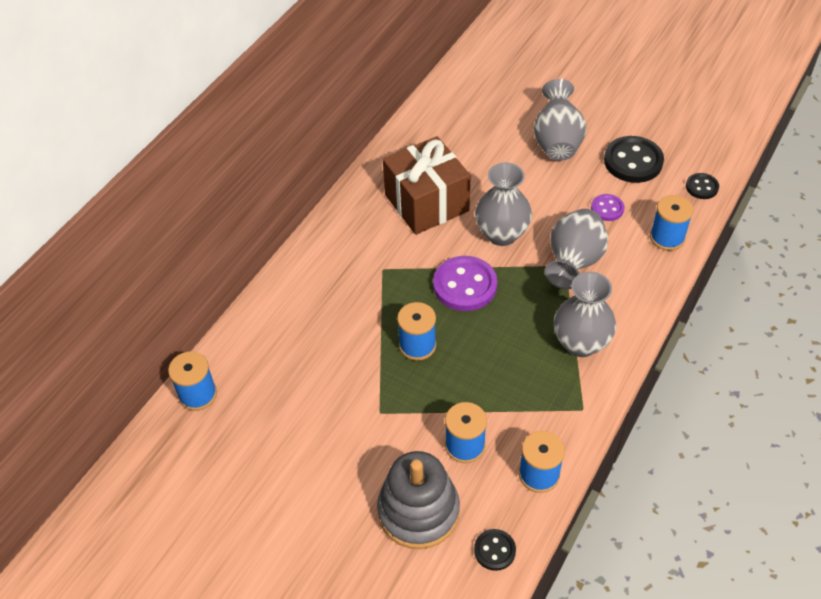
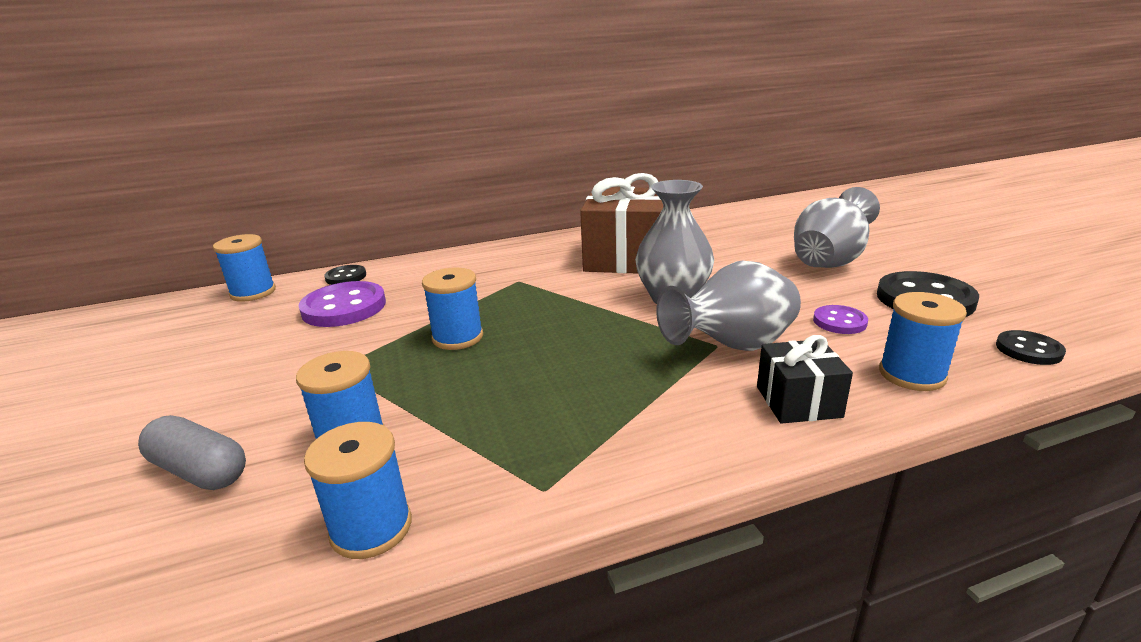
camera: 40 degrees right, 25 degrees down
grey stacking toy [377,451,460,549] -> grey capsule [138,415,246,490]
purple button [433,256,497,311] -> purple button moved to [298,281,386,327]
black button [474,529,516,571] -> black button moved to [324,265,366,285]
grey vase [554,272,616,357] -> none
none -> black gift [757,335,853,424]

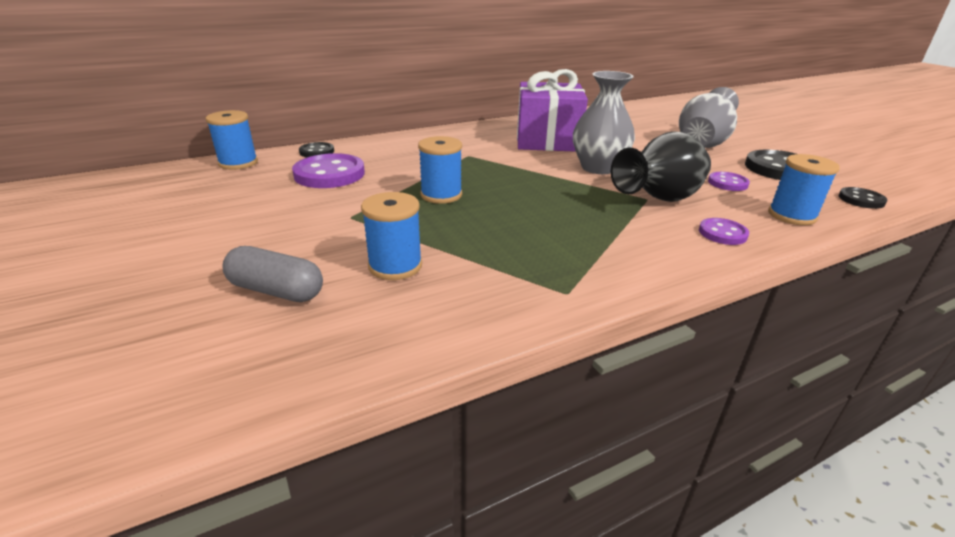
camera: 10 degrees left, 5 degrees up
blue spool [304,422,412,559] -> none
brown gift [580,173,663,274] -> purple gift [517,69,588,152]
grey vase [656,261,801,351] -> black vase [611,131,711,202]
black gift [757,335,853,424] -> purple button [699,218,749,245]

